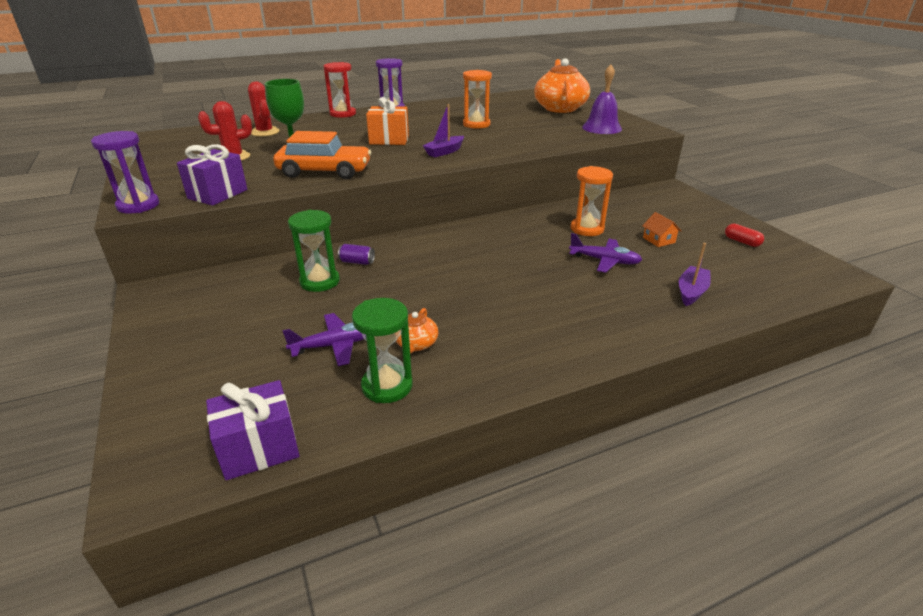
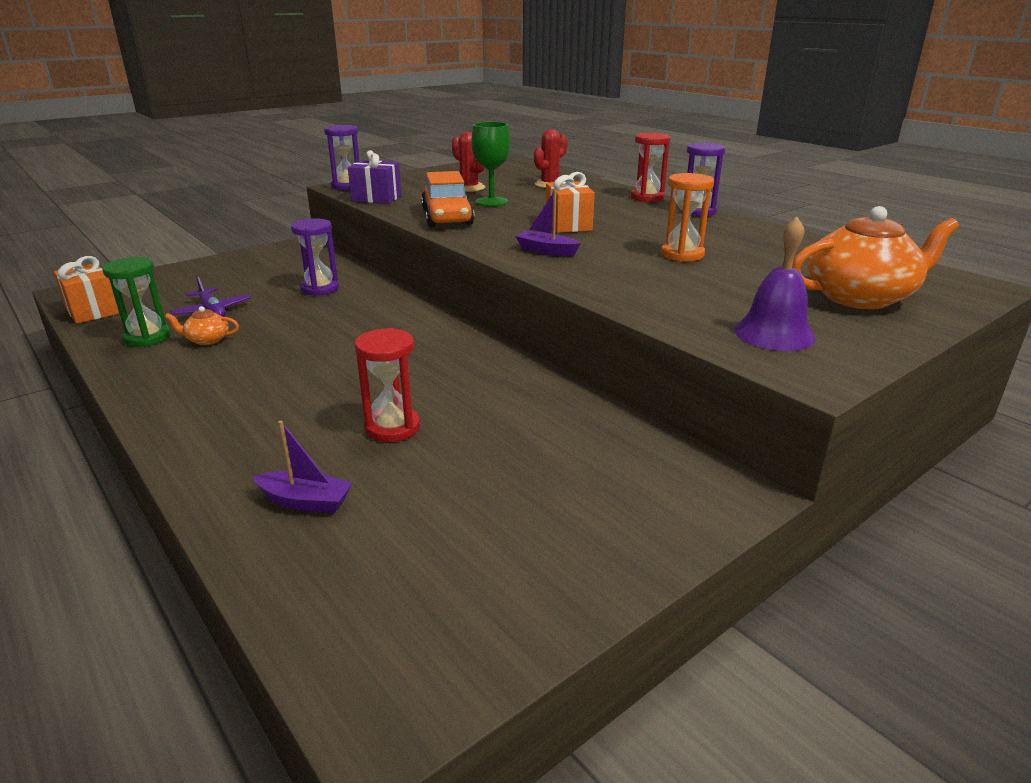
camera: 75 degrees right, 5 degrees down
purple gift [206,380,300,480] -> orange gift [54,256,119,324]
green hourglass [288,210,340,292] -> purple hourglass [291,218,339,296]
purple can [338,244,375,265] -> none
purple plane [569,233,642,273] -> red hourglass [354,328,420,442]
orange hourglass [570,166,613,236] -> none
orange house [642,212,681,247] -> none
red capsule [725,224,764,247] -> none

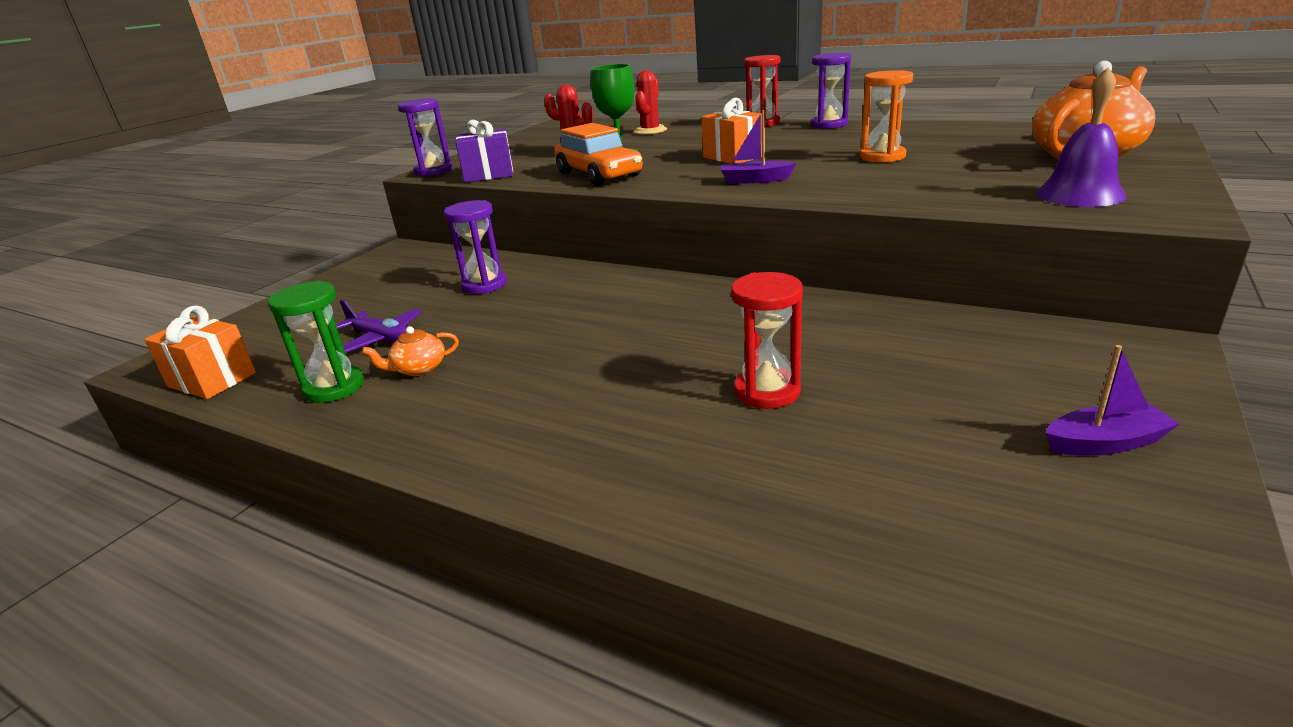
camera: 20 degrees left, 0 degrees up
purple boat [252,421,353,513] -> purple boat moved to [1046,345,1179,456]

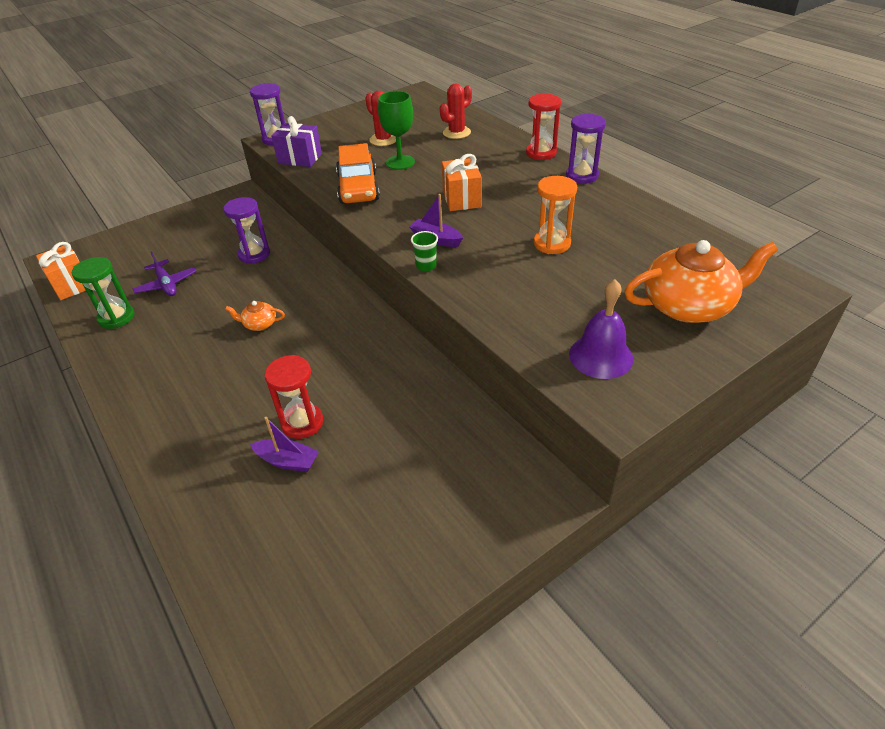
camera: 25 degrees right, 15 degrees up
orange teapot [362,326,459,376] -> orange teapot moved to [225,301,285,331]
purple boat [1046,345,1179,456] -> purple boat moved to [250,417,319,472]
none -> green cup [411,231,438,271]

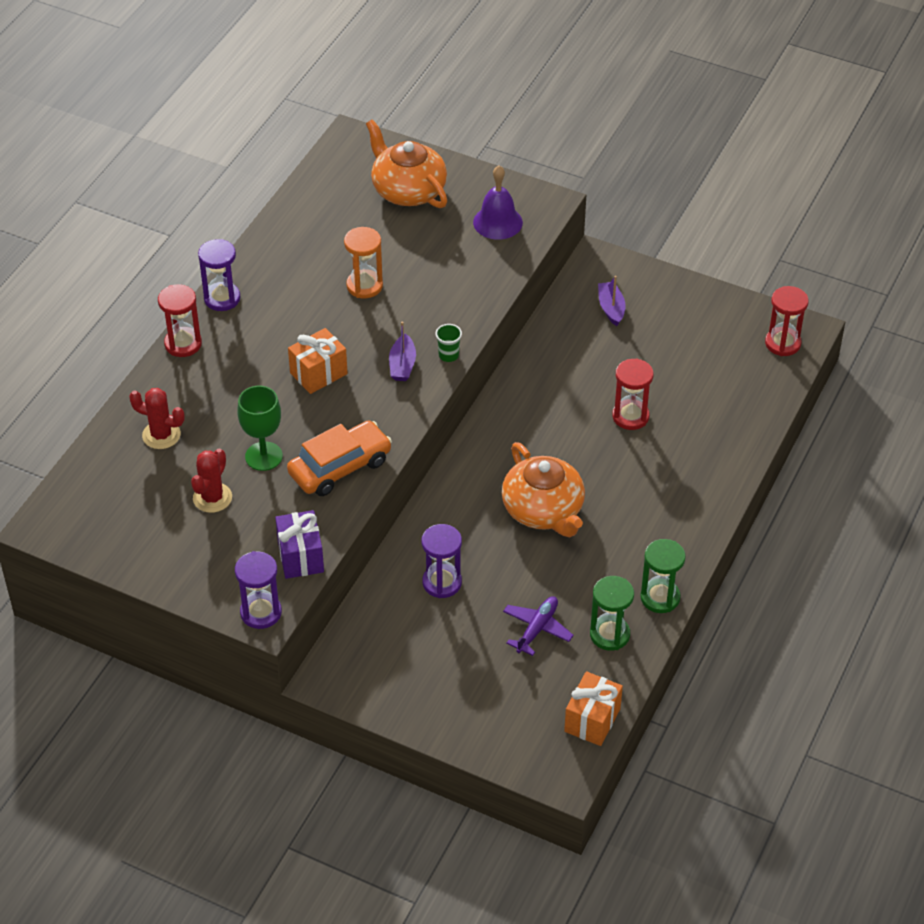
camera: 120 degrees left, 5 degrees up
orange teapot [225,301,285,331] -> orange teapot [502,442,585,537], size x2.23
purple boat [250,417,319,472] -> purple boat moved to [598,276,626,326]
none -> green hourglass [640,539,686,613]
none -> red hourglass [765,286,809,356]

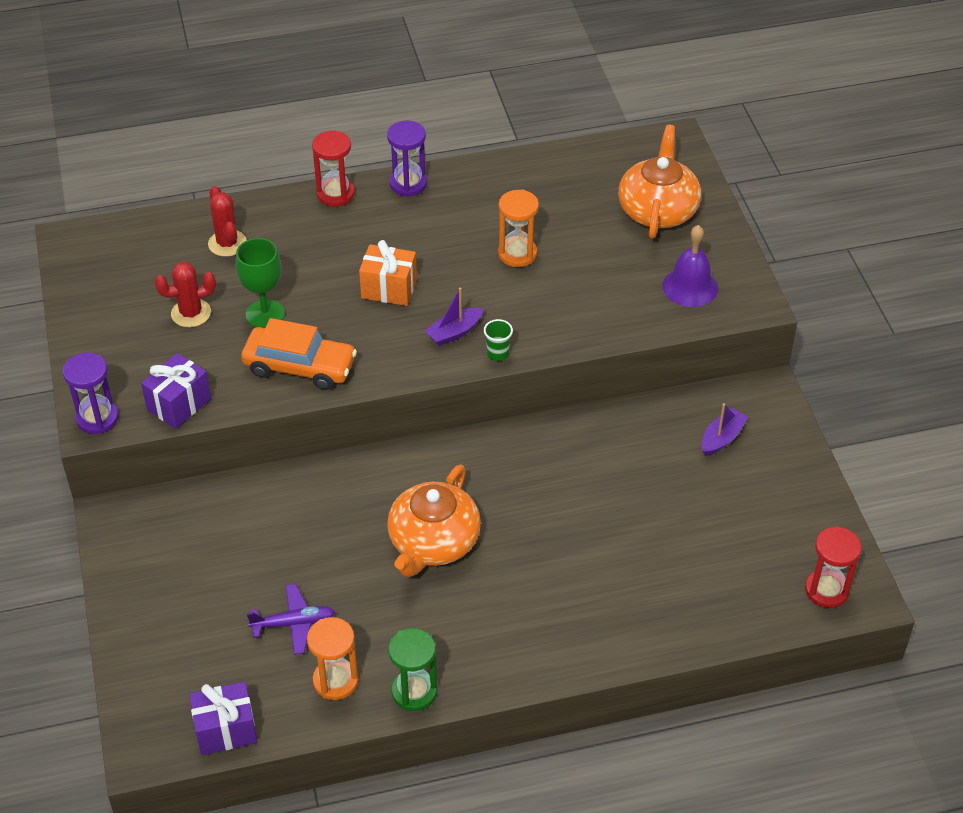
camera: 50 degrees right, 0 degrees up
purple hourglass [422,524,462,598] -> none
orange gift [564,671,623,746] -> purple gift [189,682,257,755]
green hourglass [590,576,634,651] -> orange hourglass [307,617,359,700]
red hourglass [612,358,654,430] -> none

